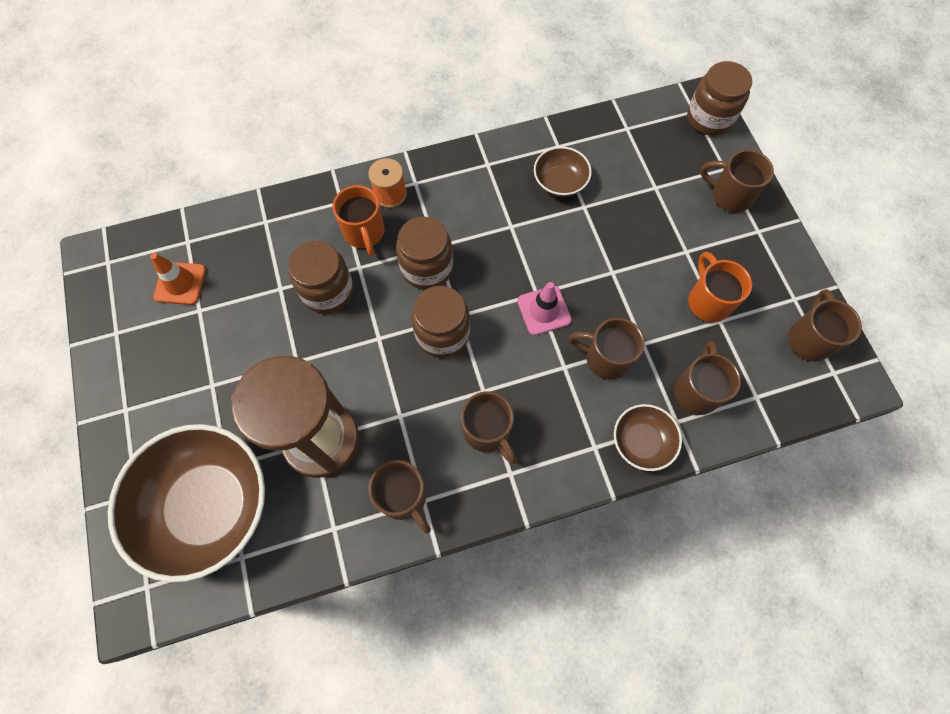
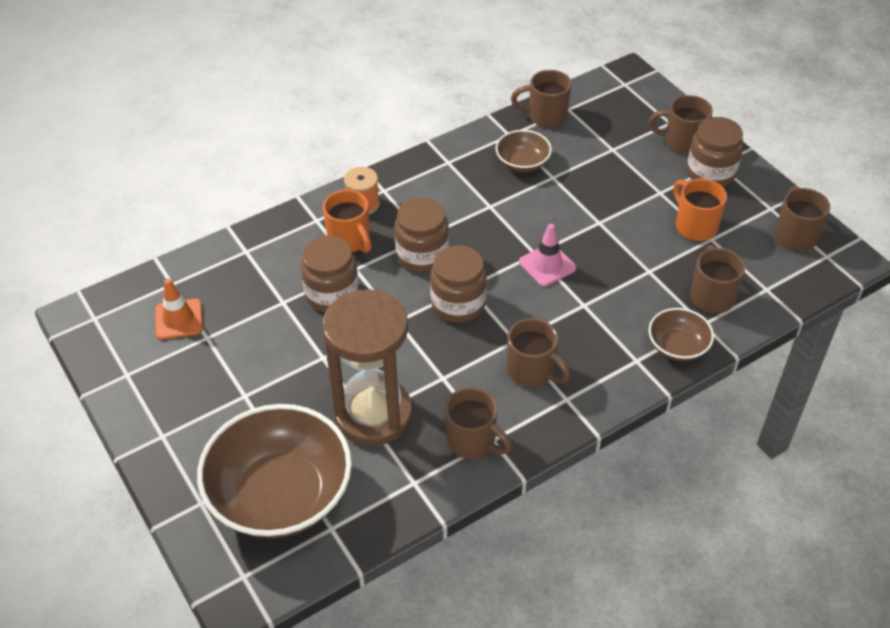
camera: 15 degrees left, 20 degrees down
brown mug [569,318,645,380] -> brown mug moved to [511,70,572,128]
brown jar [687,61,752,136] -> brown jar moved to [687,117,744,187]

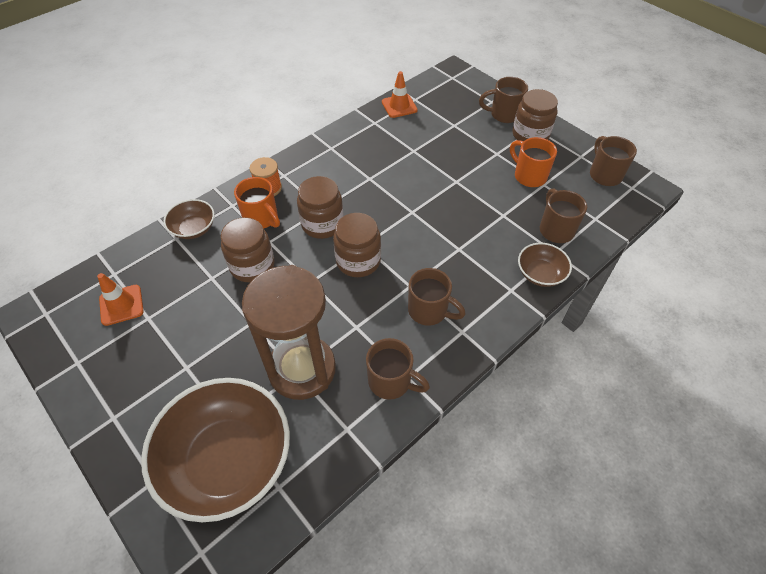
camera: 10 degrees left, 5 degrees up
brown bowl [496,130,552,172] -> brown bowl moved to [163,199,215,239]
brown mug [511,70,572,128] -> orange traffic cone [382,71,418,118]
pink traffic cone [519,224,576,287] -> none

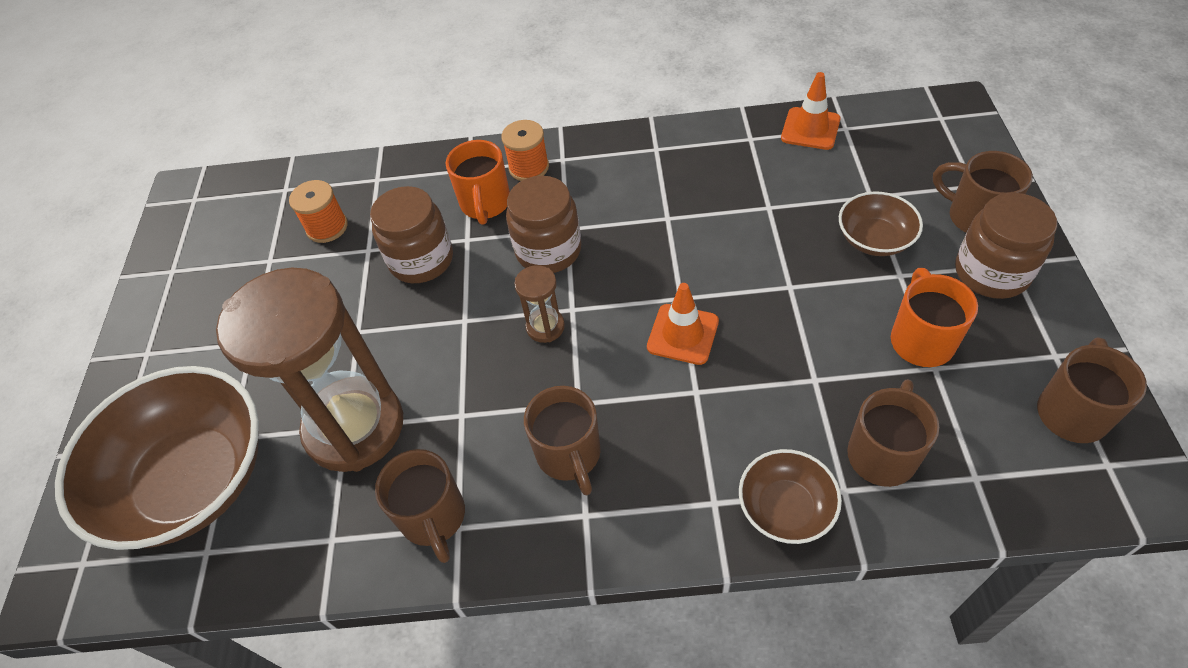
camera: 45 degrees right, 0 degrees up
orange traffic cone [97,273,144,326] -> orange traffic cone moved to [647,283,719,365]
brown bowl [163,199,215,239] -> brown bowl moved to [839,192,923,256]
brown jar [333,213,381,277] -> brown hourglass [514,265,565,343]
none -> orange spool [289,180,348,243]

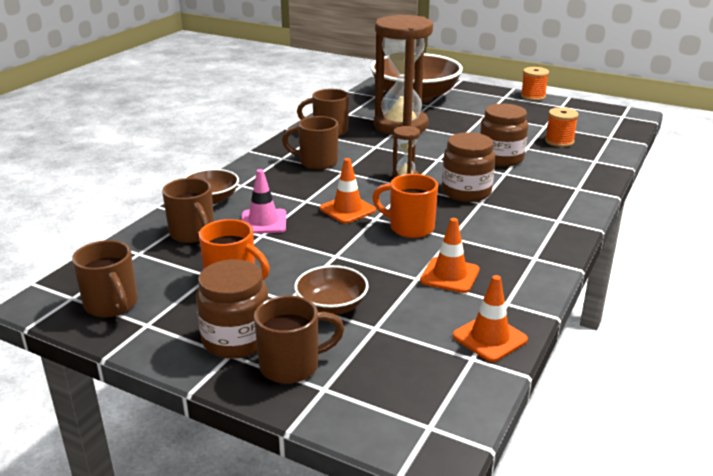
camera: 115 degrees right, 25 degrees down
orange mug [446,140,510,225] -> orange mug moved to [372,174,438,238]
orange spool [501,120,549,181] -> orange spool moved to [521,67,549,101]
none -> pink traffic cone [241,169,286,234]
none -> orange traffic cone [420,218,479,293]

